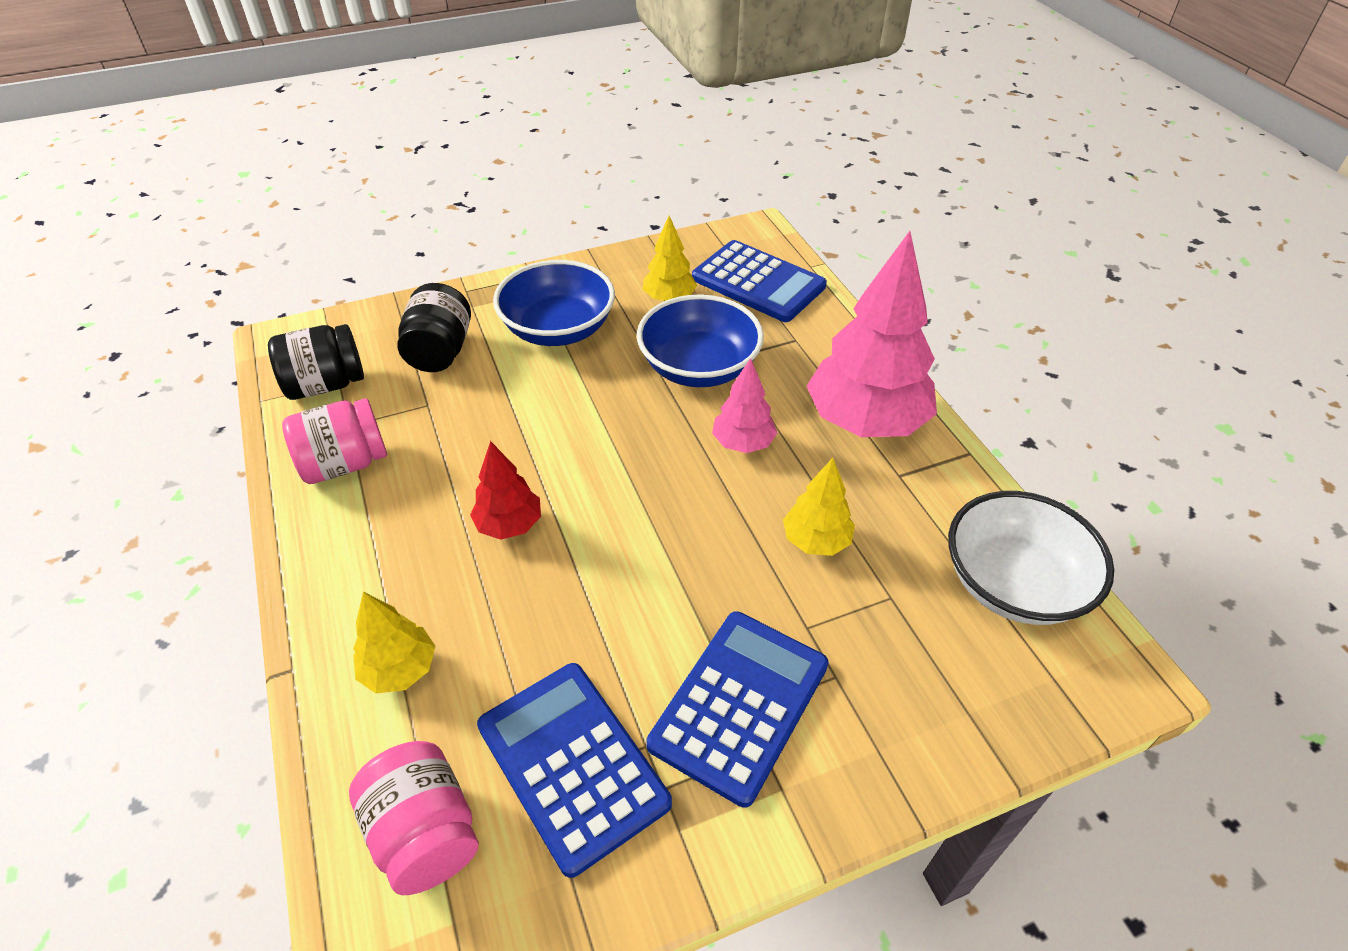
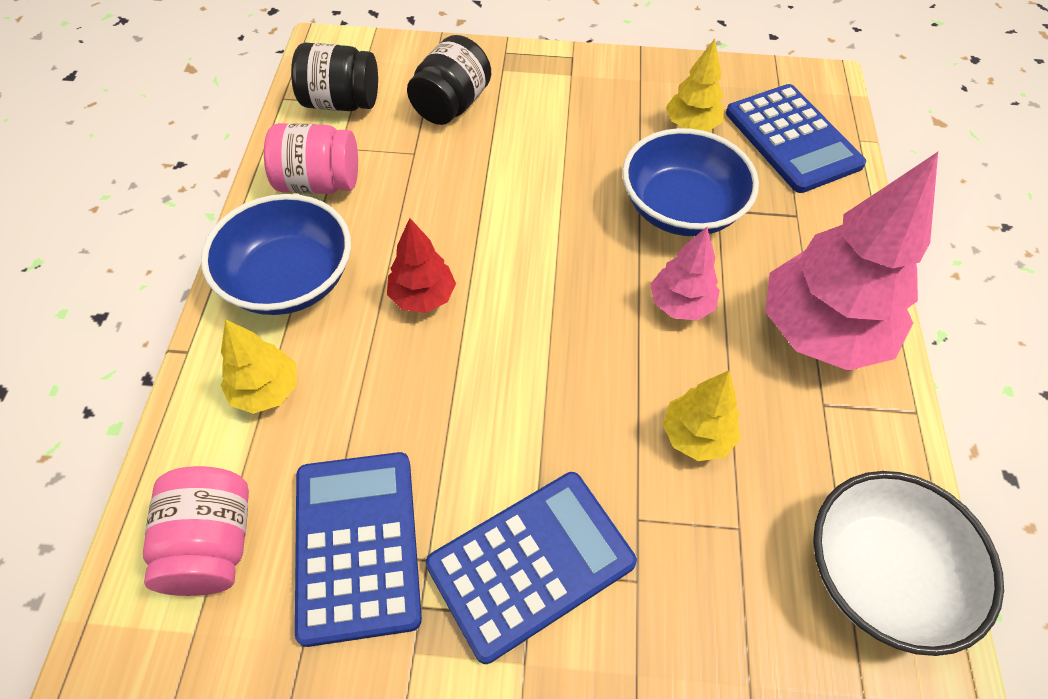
camera: 25 degrees right, 10 degrees up
blue bowl [493,260,615,346] -> blue bowl moved to [201,194,351,315]

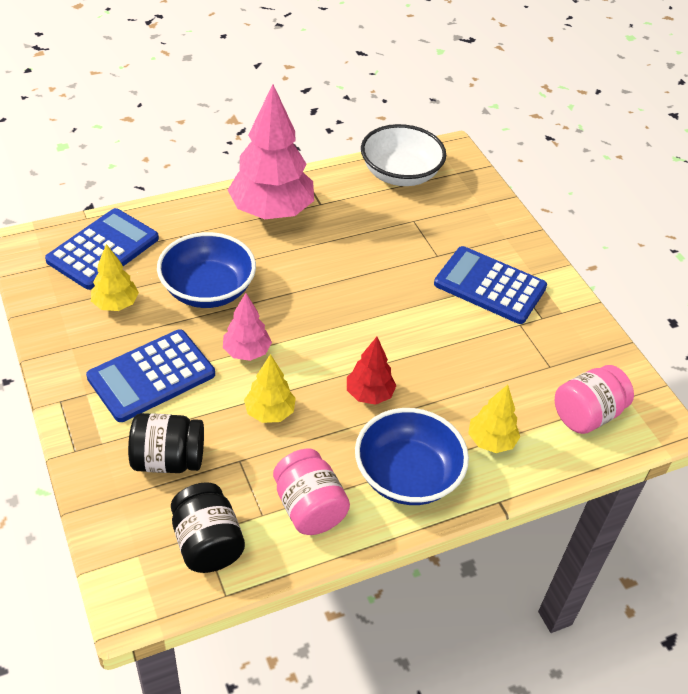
camera: 120 degrees left, 10 degrees down
blue calculator [295,452,422,647] -> blue calculator moved to [86,329,215,422]
pink tree [650,227,720,321] -> pink tree moved to [223,293,272,361]
yellow tree [663,371,740,461] -> yellow tree moved to [244,354,296,423]

